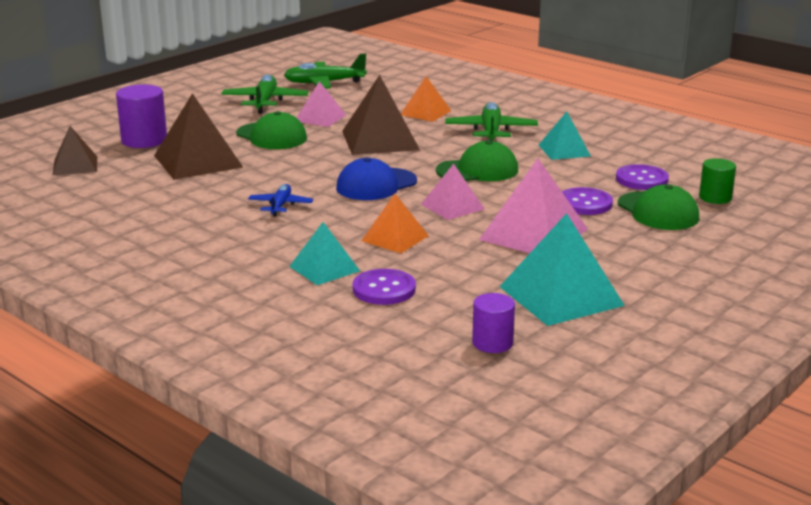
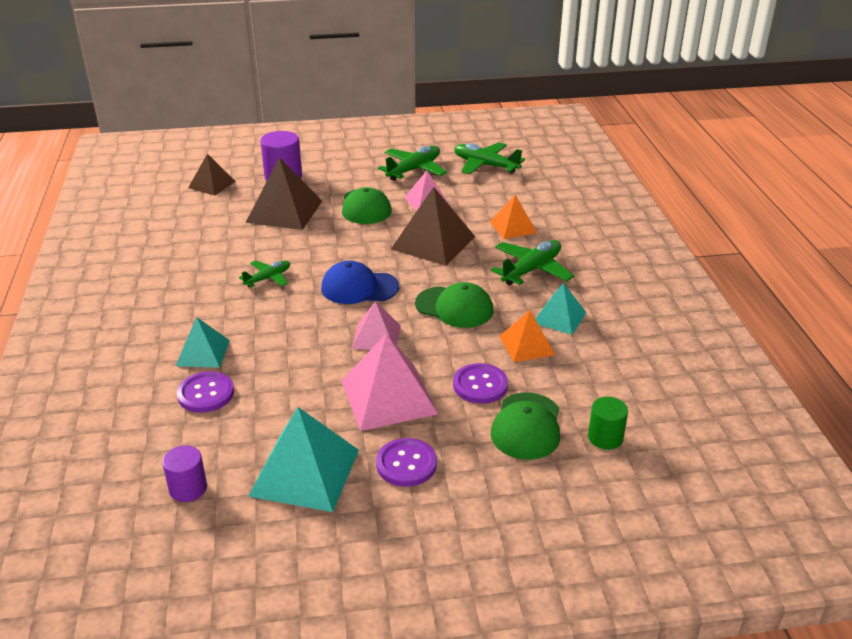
camera: 40 degrees right, 10 degrees up
blue plane [248,184,313,217] -> green plane [239,261,290,287]
orange pyramid [361,194,429,253] -> orange pyramid moved to [499,310,555,362]
purple button [616,164,669,190] -> purple button moved to [376,438,437,487]

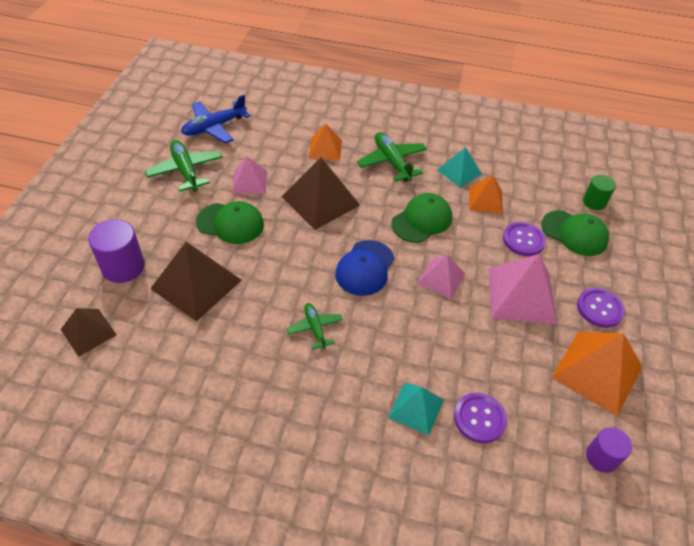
camera: 70 degrees left, 15 degrees up
turquoise pyramid [248,407,359,512] -> orange pyramid [551,331,642,416]
green plane [454,142,525,174] -> blue plane [181,95,250,143]

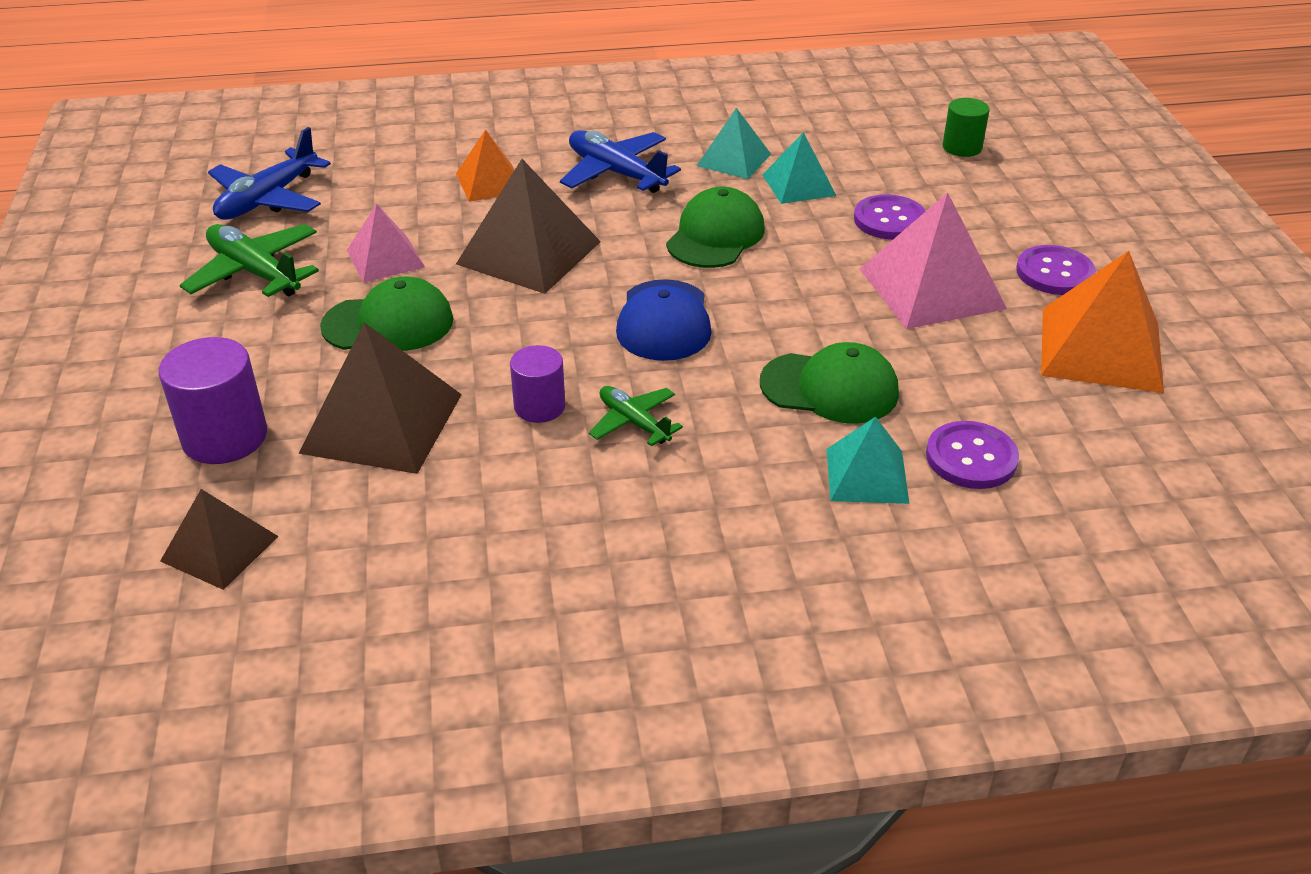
camera: 20 degrees left, 10 degrees down
green plane [357,132,427,182] -> blue plane [560,130,681,193]
pink pyramid [417,255,465,299] -> none
orange pyramid [469,175,503,214] -> turquoise pyramid [763,132,837,204]
green cap [541,210,609,256] -> green cap moved to [760,342,899,424]
purple cylinder [586,427,632,473] -> purple cylinder moved to [510,345,566,423]

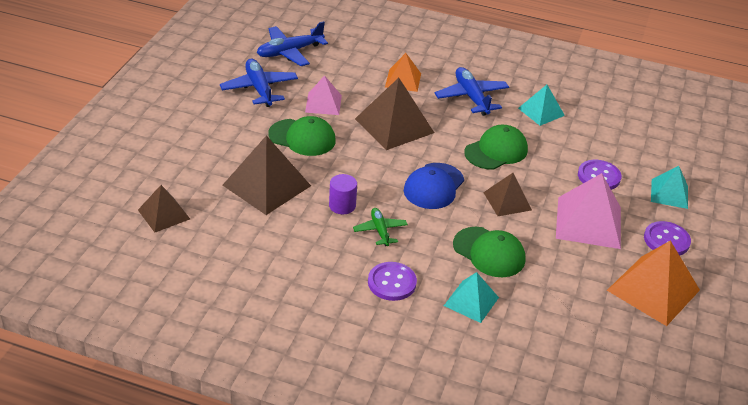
camera: 25 degrees right, 0 degrees up
purple cylinder [159,337,267,464] -> none
green plane [180,224,319,297] -> blue plane [220,59,298,107]
turquoise pyramid [763,132,837,204] -> turquoise pyramid moved to [651,166,688,209]
purple button [926,421,1019,489] -> purple button moved to [368,262,417,301]
green cylinder [943,98,990,157] -> none
none -> brown pyramid [483,173,532,216]

